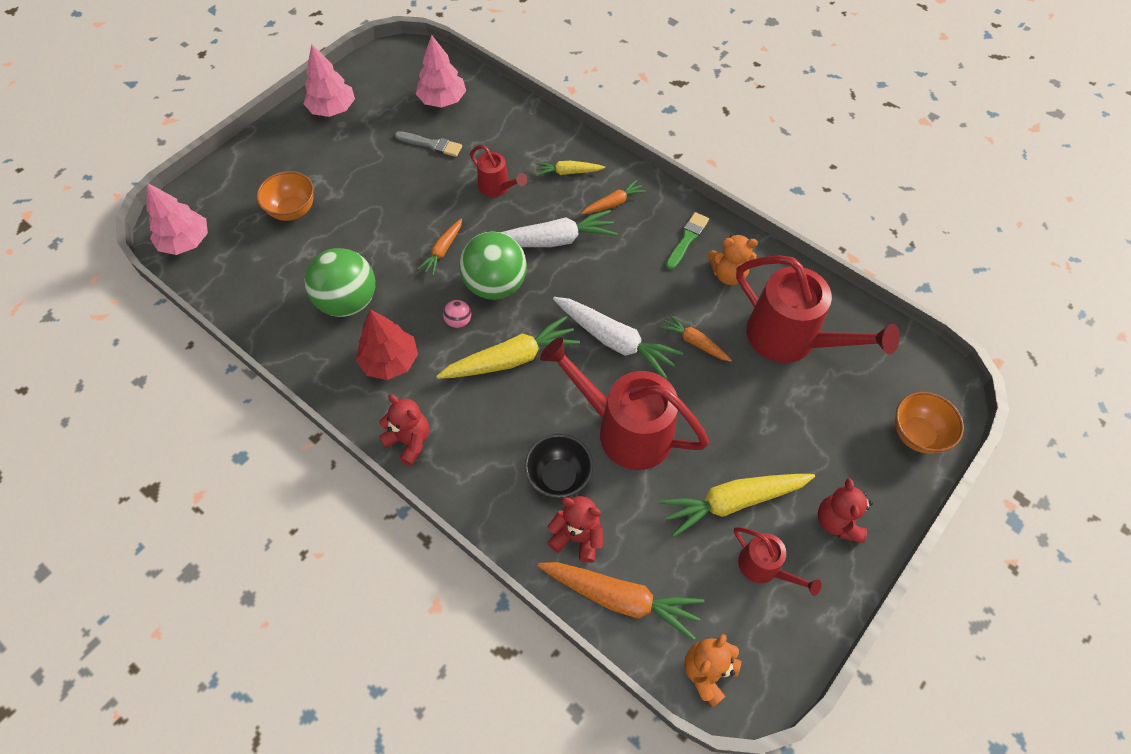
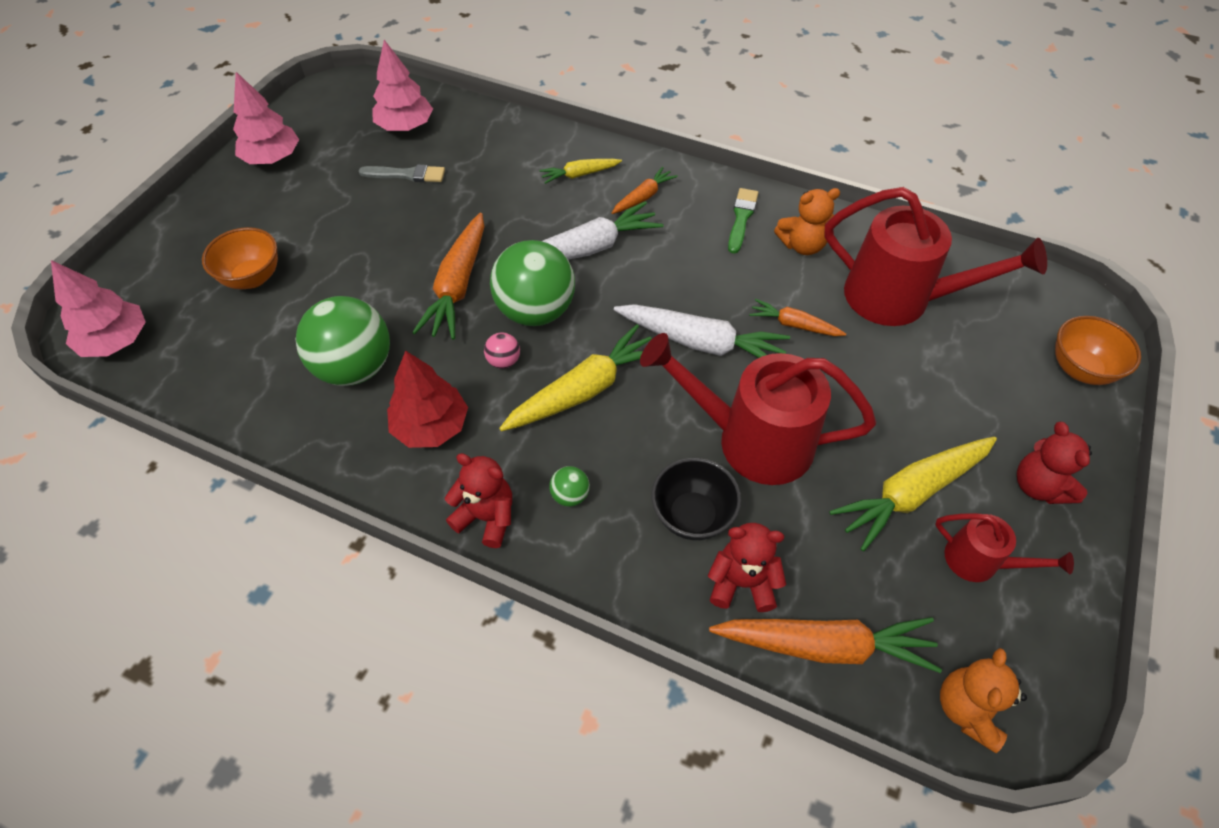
camera: 15 degrees left, 5 degrees down
orange carrot [417,218,462,275] -> orange carrot [412,213,484,340], size x1.81
red watering can [470,145,527,197] -> none
none -> green ball [549,466,590,507]

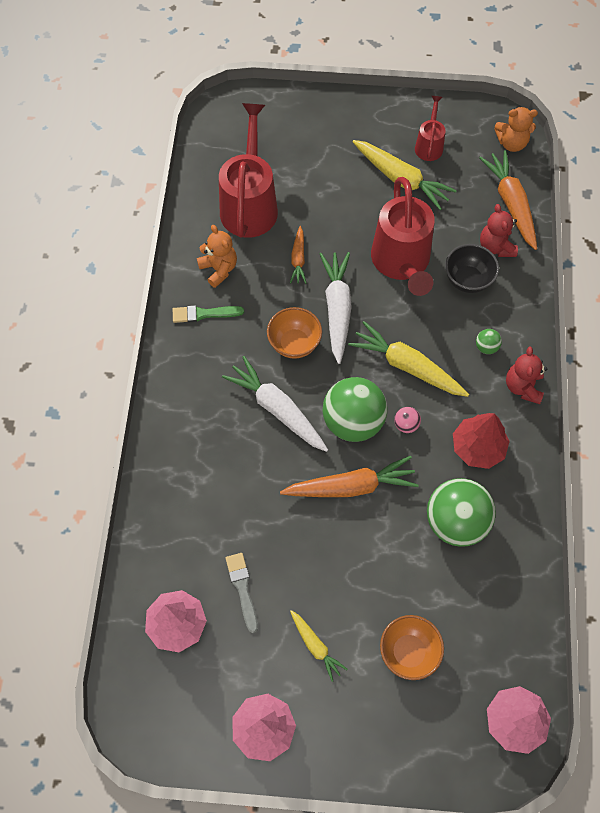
camera: 110 degrees left, 10 degrees up
yellow carrot [539,159,622,184] -> yellow carrot moved to [290,610,348,682]
orange carrot [612,167,678,214] -> none
red teddy bear [1017,422,1092,504] -> none
orange bowl [1055,316,1141,385] -> orange bowl moved to [267,307,322,359]

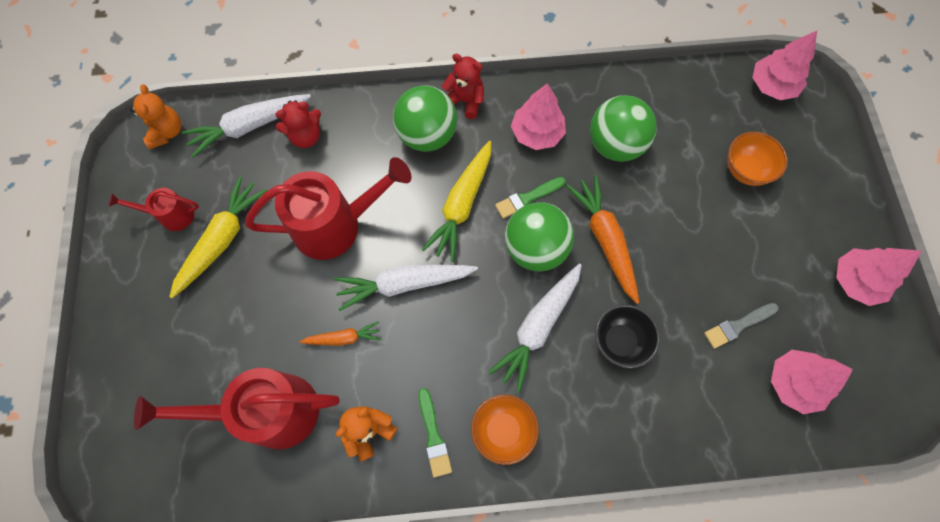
camera: 100 degrees left, 5 degrees up
orange bowl [267,307,322,359] -> orange bowl moved to [471,395,539,465]
yellow carrot [290,610,348,682] -> none
pink ball [394,407,421,433] -> green brush [495,177,566,219]
black bowl [445,244,499,293] -> black bowl moved to [595,304,660,368]
red tree [453,413,510,469] -> pink tree [511,83,566,150]
green ball [476,329,502,354] -> green ball [393,85,457,152], size x2.40
orange carrot [479,150,537,250] -> white carrot [182,94,311,158]
red teddy bear [506,346,547,404] -> red teddy bear turned 150 degrees counterclockwise [442,54,484,119]

